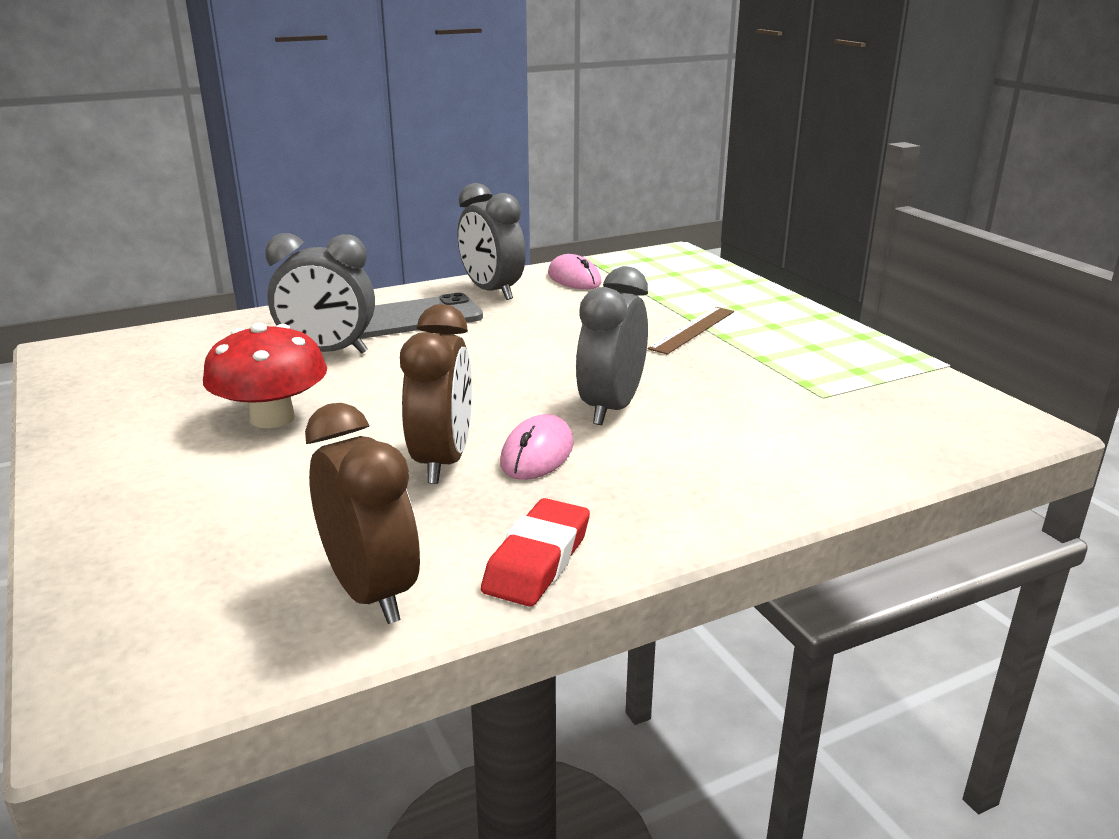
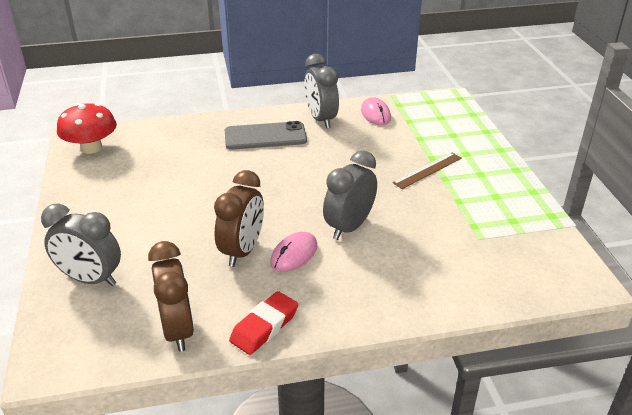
camera: 15 degrees right, 10 degrees up
red mushroom [203,323,327,428] -> red mushroom moved to [57,103,117,154]
grey clock [265,233,375,354] -> grey clock moved to [41,203,121,286]

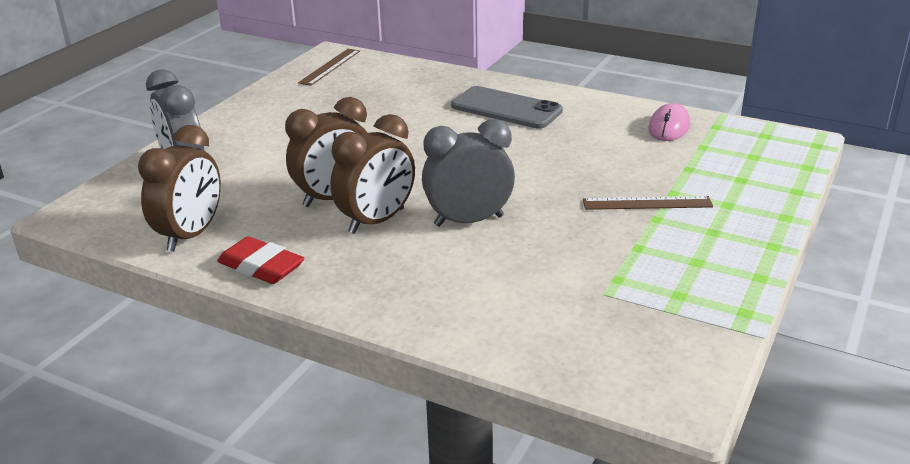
camera: 40 degrees right, 5 degrees down
red mushroom [57,103,117,154] -> brown ruler [298,49,360,86]
red eraser [229,291,298,355] -> red eraser turned 45 degrees clockwise [217,236,305,284]
pink mouse [270,232,317,272] -> brown clock [330,114,415,234]
grey clock [304,54,339,128] -> none

